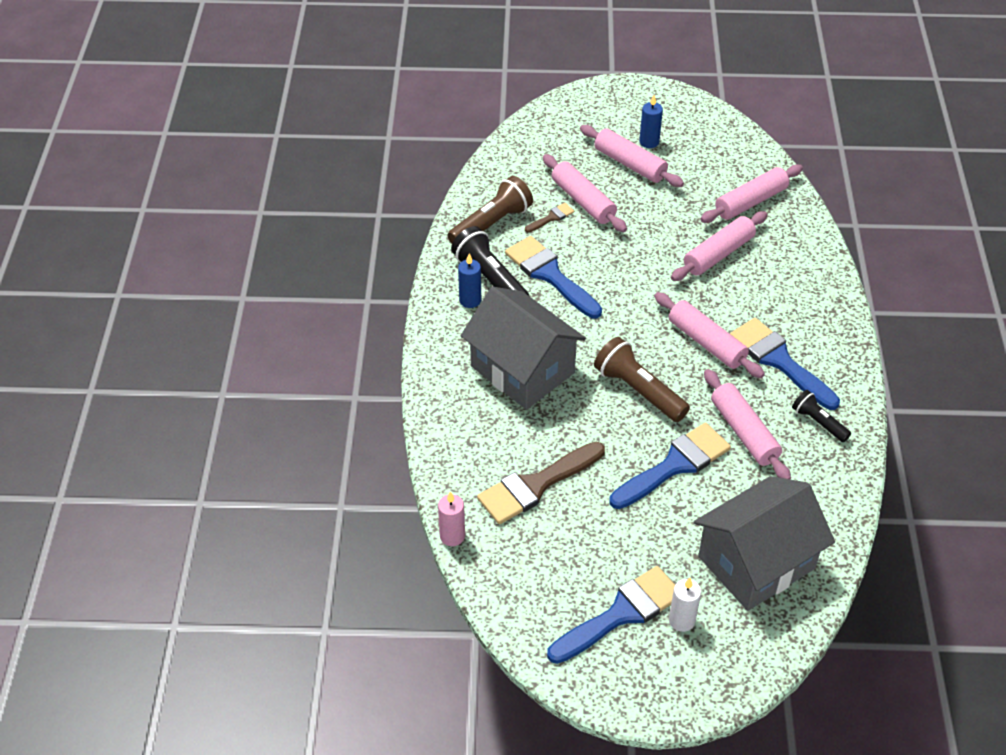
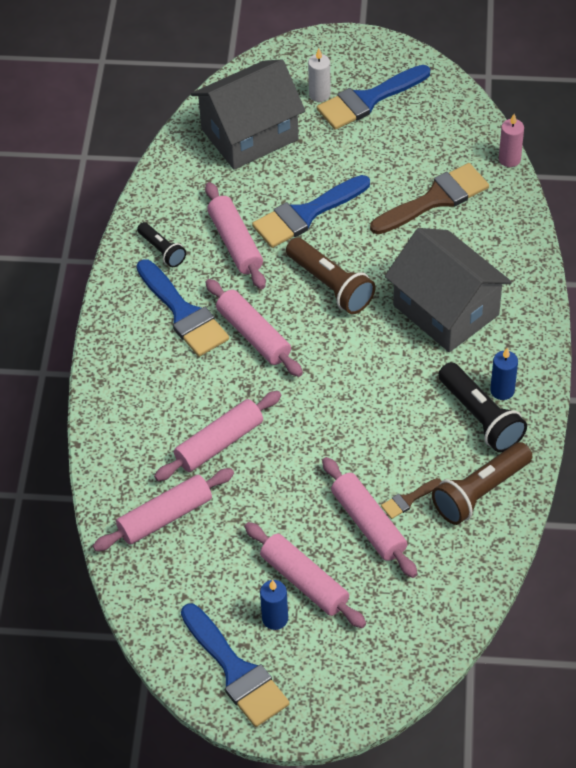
camera: 175 degrees left, 5 degrees up
blue brush [505,236,602,318] -> blue brush moved to [181,604,290,727]

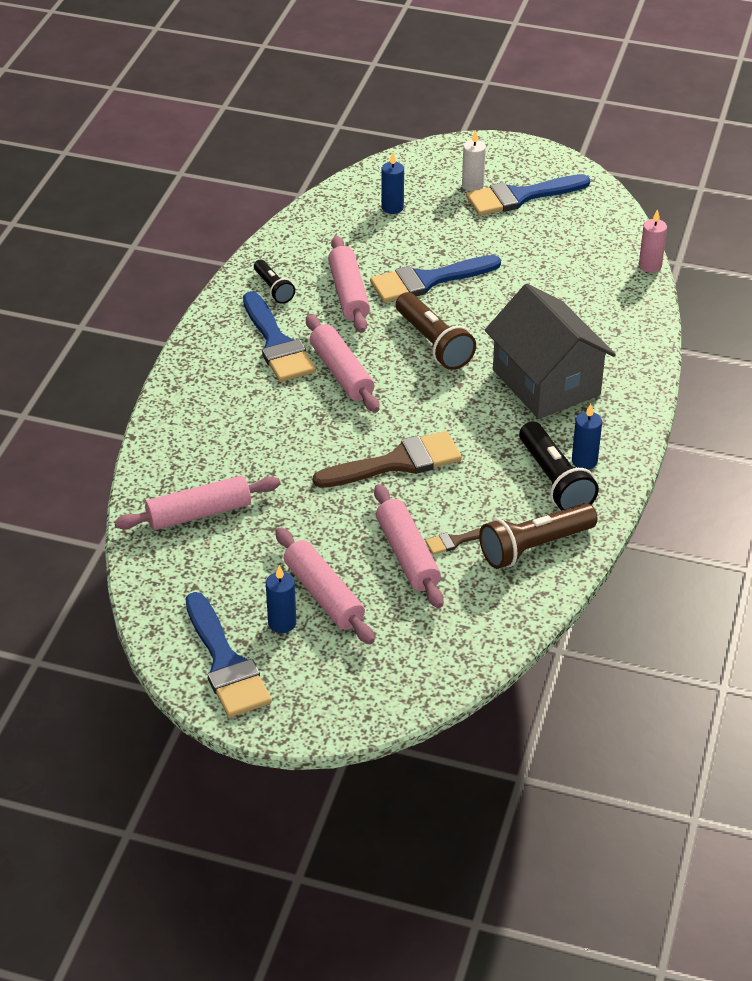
camera: 10 degrees right, 10 degrees down
pink rolling pin [154,391,281,481] -> none
grey house [191,59,305,170] -> blue candle [382,152,404,214]
brown brush [370,163,489,234] -> brown brush moved to [313,431,462,488]

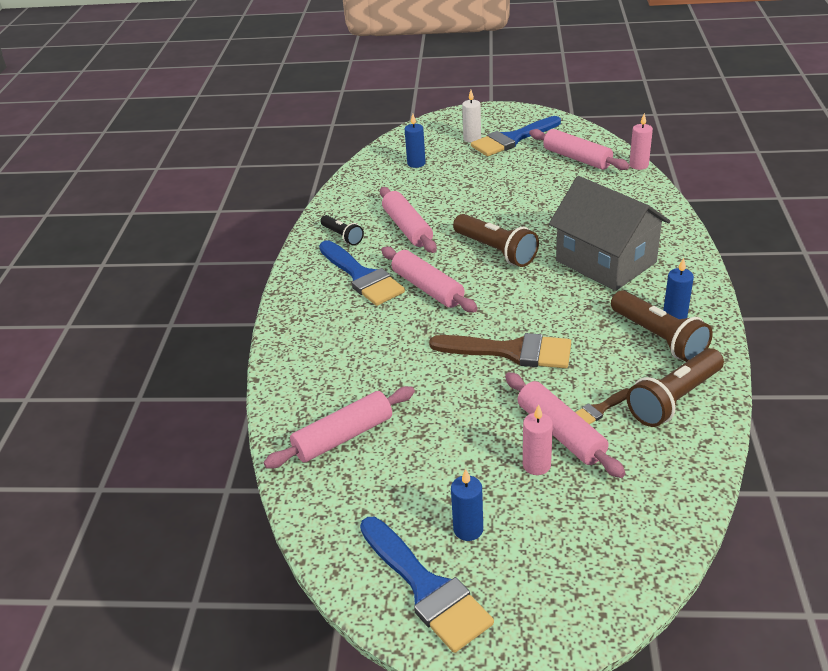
camera: 10 degrees left, 5 degrees down
pink rolling pin [275,528,375,644] -> pink rolling pin moved to [529,129,630,170]
brown brush [313,431,462,488] -> brown brush turned 45 degrees clockwise [429,333,571,368]
blue brush [370,255,501,303] -> none
black flashlight [519,422,599,510] -> brown flashlight [611,290,713,362]
none -> pink candle [523,404,553,475]

